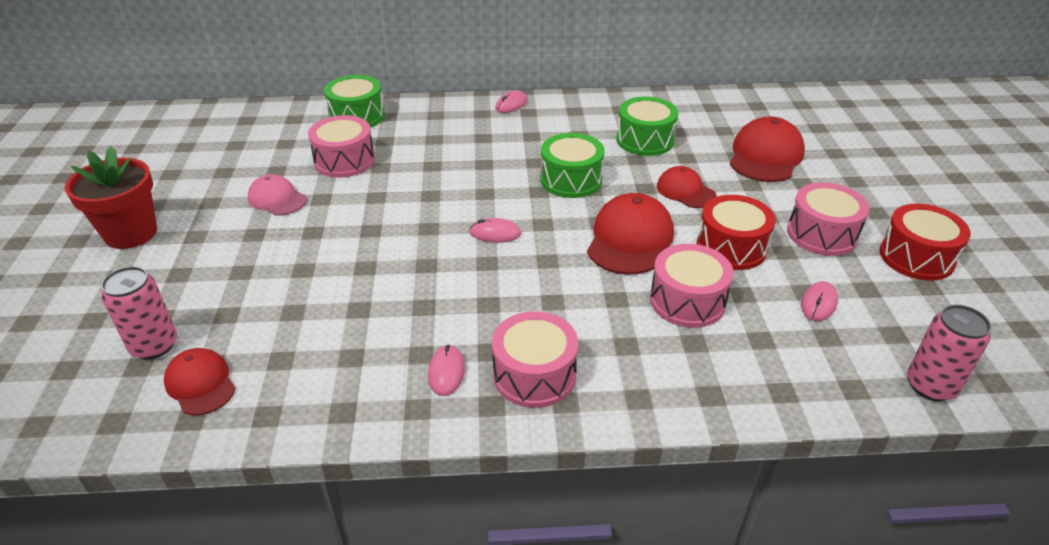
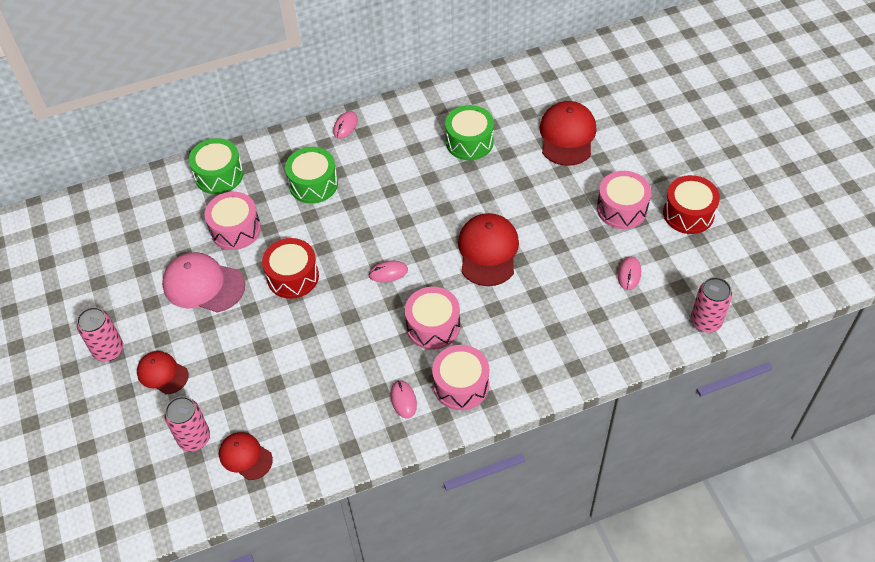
camera: 15 degrees left, 15 degrees up
red flower pot [65,146,157,249] -> pink can [77,307,123,362]
pink cap [248,174,307,216] -> pink cap [162,252,245,312], size x1.63
green drum [540,133,605,198] -> green drum moved to [285,147,338,204]
pink drum [650,244,734,328] -> pink drum moved to [405,287,460,350]
red cap [657,166,717,208] -> red cap moved to [137,351,188,394]
red drum [697,195,776,270] -> red drum moved to [262,238,319,299]

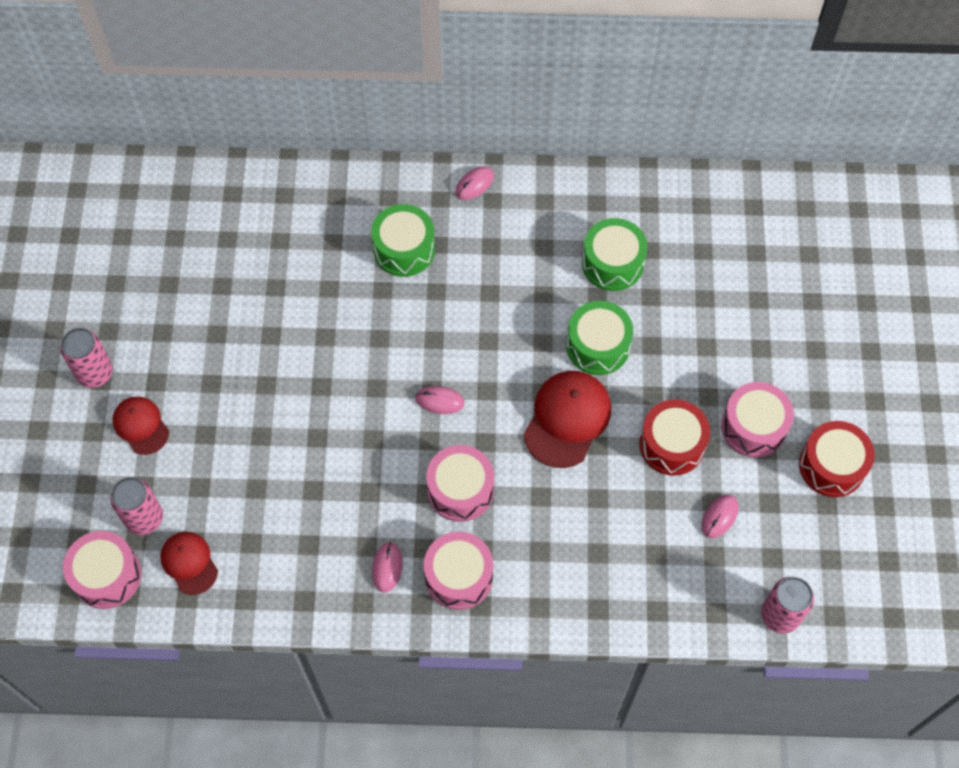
camera: 20 degrees right, 10 degrees up
pink cap [162,252,245,312] -> none
green drum [189,138,243,194] -> green drum moved to [566,301,633,375]
pink drum [204,192,261,250] -> pink drum moved to [63,531,141,609]
red drum [262,238,319,299] -> red drum moved to [639,399,710,476]
red cap [540,101,596,166] -> none

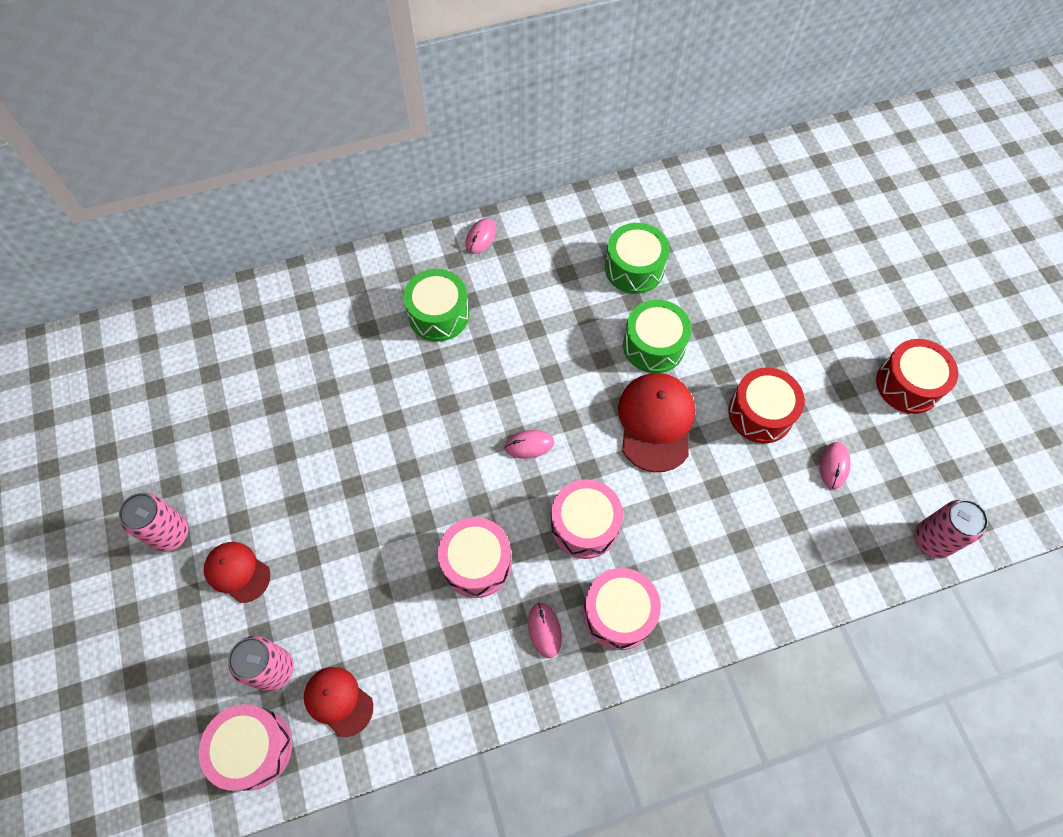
camera: 20 degrees left, 0 degrees up
pink drum [721,382,794,458] -> pink drum moved to [438,517,512,598]

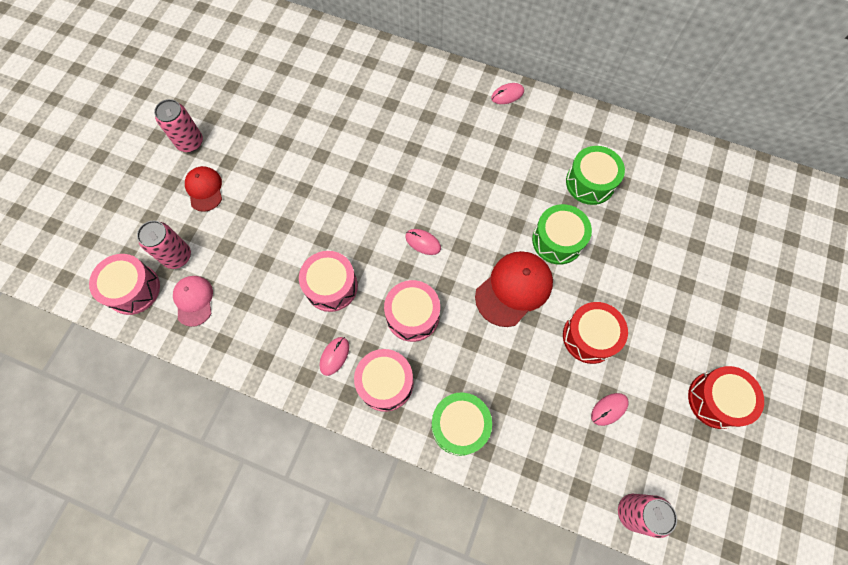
camera: 40 degrees right, 5 degrees up
red cap [304,667,373,737] -> pink cap [173,276,213,327]
green drum [403,269,469,342] -> green drum moved to [431,392,492,456]

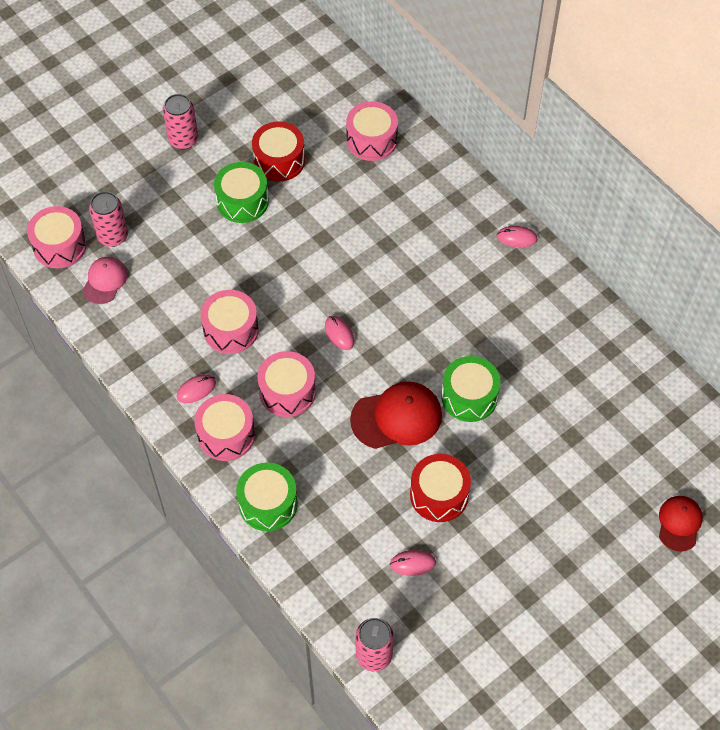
camera: 30 degrees right, 10 degrees down
red cap [185,166,222,212] -> red cap moved to [659,496,703,552]
green drum [566,146,625,205] -> green drum moved to [214,162,269,223]
red drum [688,366,764,429] -> red drum moved to [252,122,305,182]
none -> pink drum [346,101,398,161]

